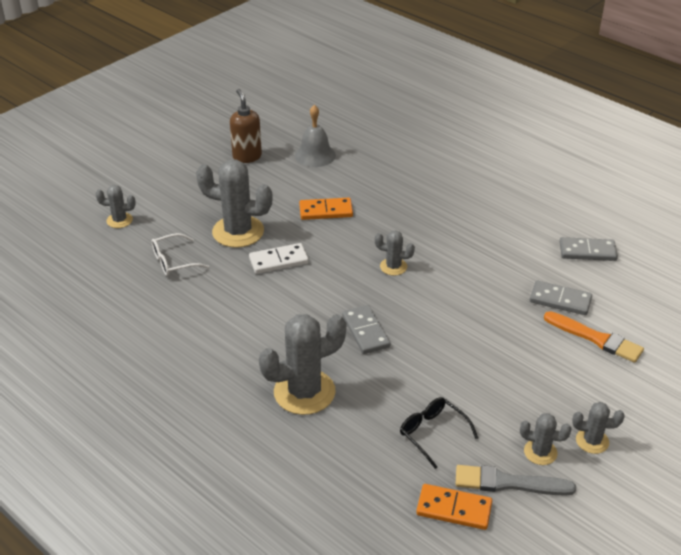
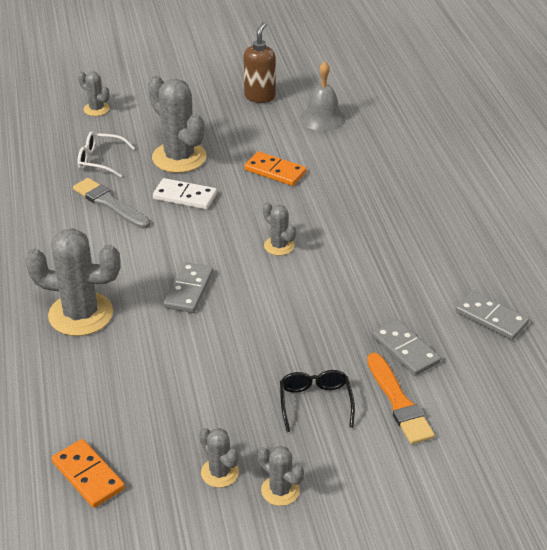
camera: 35 degrees right, 0 degrees up
black glasses [400,397,478,469] -> black glasses moved to [280,370,355,432]
grey brush [455,465,576,496] -> grey brush moved to [73,178,150,229]

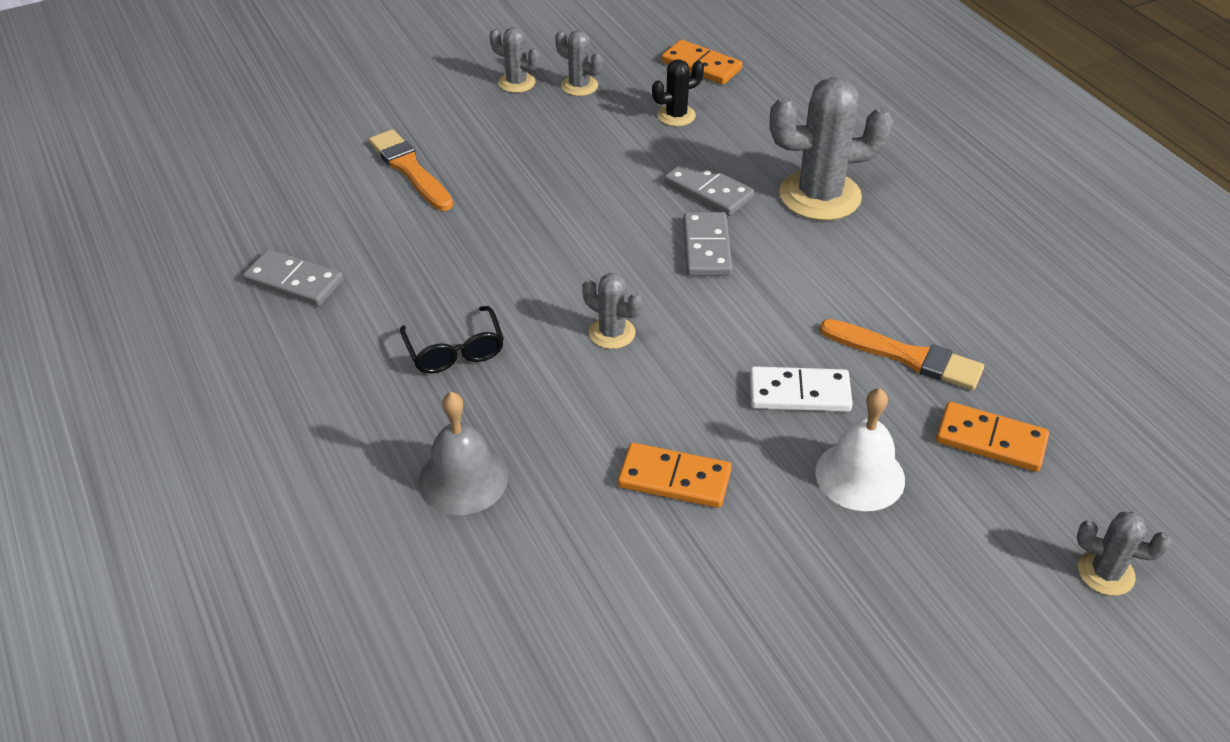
camera: 165 degrees right, 5 degrees up
grey brush [73,178,150,229] -> orange brush [820,319,984,390]
white glasses [78,132,135,178] -> orange domino [936,402,1049,472]
grey cactus [148,76,206,173] -> white bell [815,388,905,511]
brown soap dispenser [244,22,276,103] -> none
black glasses [280,370,355,432] -> black glasses moved to [400,306,504,374]
grey bell [300,62,345,131] -> grey bell moved to [418,392,508,515]
grey domino [372,319,441,376] -> grey domino moved to [664,158,754,216]
none -> black cactus [652,59,704,126]

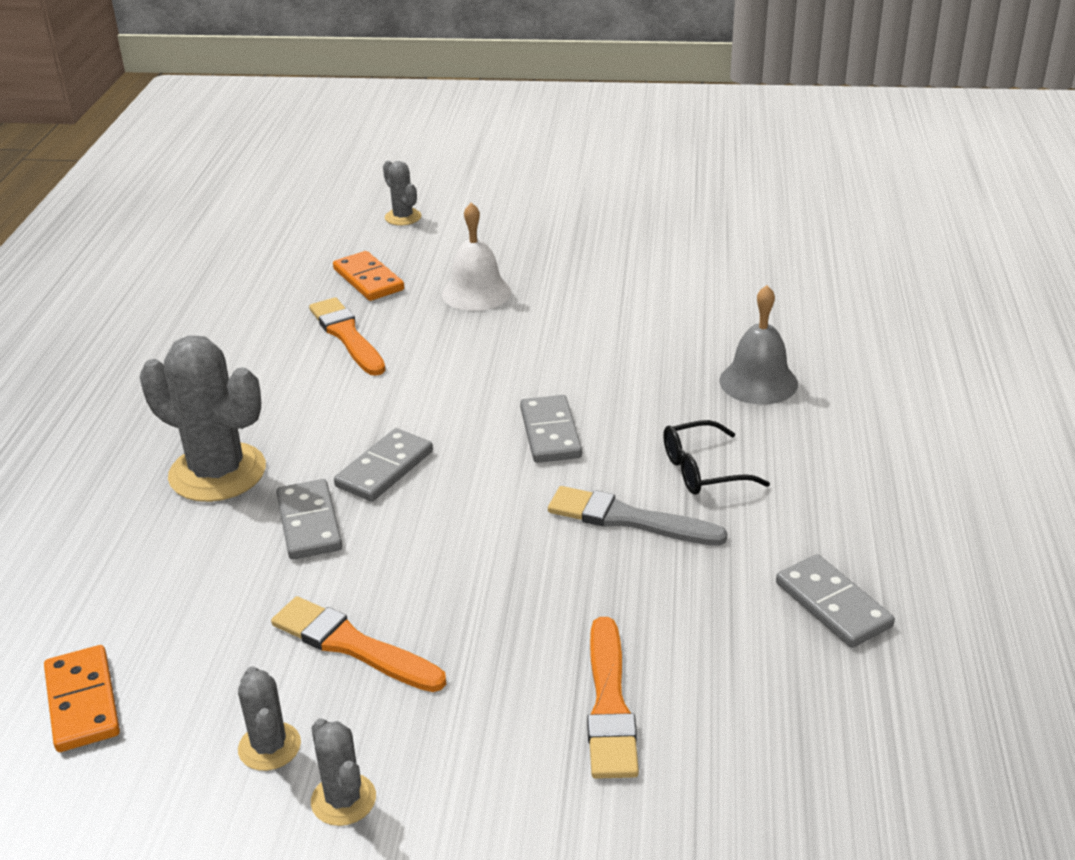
camera: 145 degrees left, 10 degrees down
black glasses [400,306,504,374] -> black glasses turned 120 degrees counterclockwise [663,420,770,495]
grey cactus [582,273,643,349] -> grey domino [520,395,582,463]
orange domino [618,443,732,508] -> none
black cactus [652,59,704,126] -> none
white domino [750,366,853,412] -> none
none -> orange brush [271,596,446,692]
none -> grey brush [548,486,728,546]

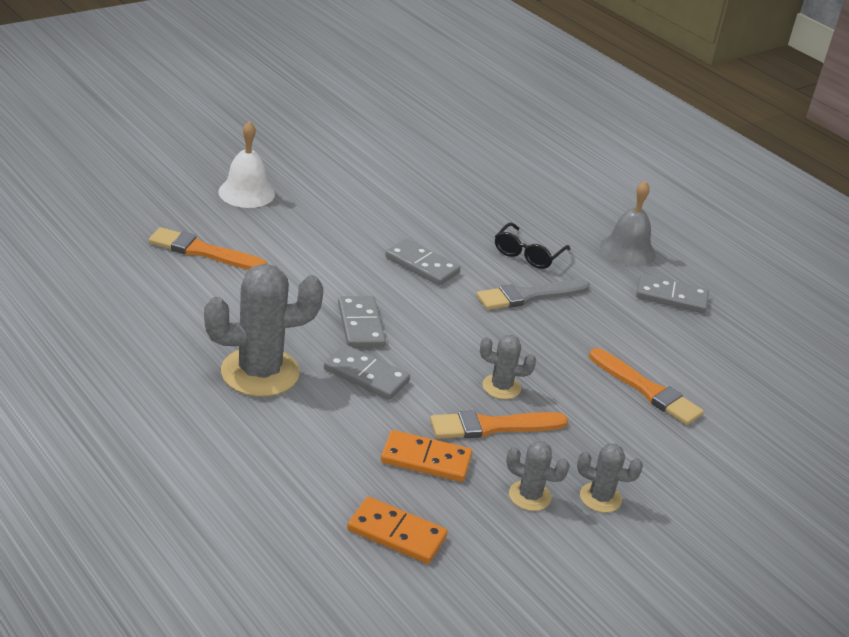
camera: 50 degrees left, 0 degrees up
orange domino [333,251,404,301] -> orange domino moved to [381,430,472,482]
grey cactus [383,161,421,225] -> grey cactus moved to [480,335,536,399]
grey bell [720,285,798,405] -> grey bell moved to [600,181,656,267]

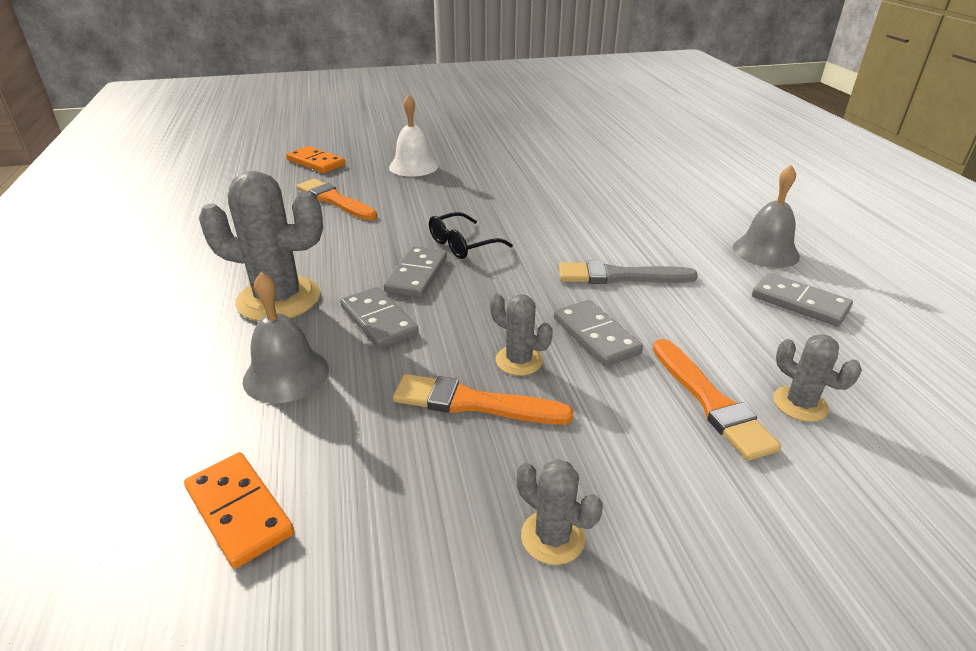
camera: 30 degrees right, 0 degrees up
orange domino [381,430,472,482] -> orange domino moved to [286,146,345,173]
grey domino [385,238,460,286] -> grey domino moved to [554,300,643,366]
black glasses [495,223,570,269] -> black glasses moved to [429,212,513,259]
grey cactus [506,441,570,511] -> grey cactus moved to [773,334,862,422]
none -> grey bell [243,272,329,403]

